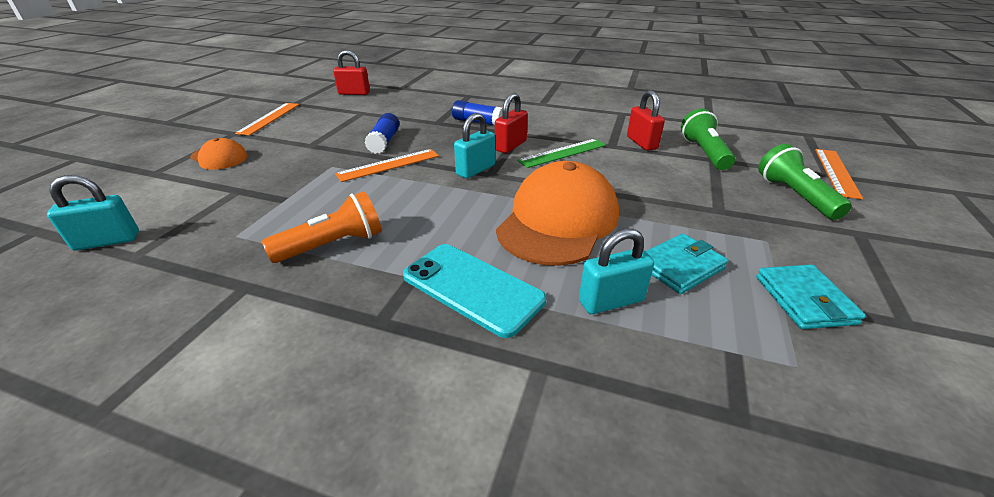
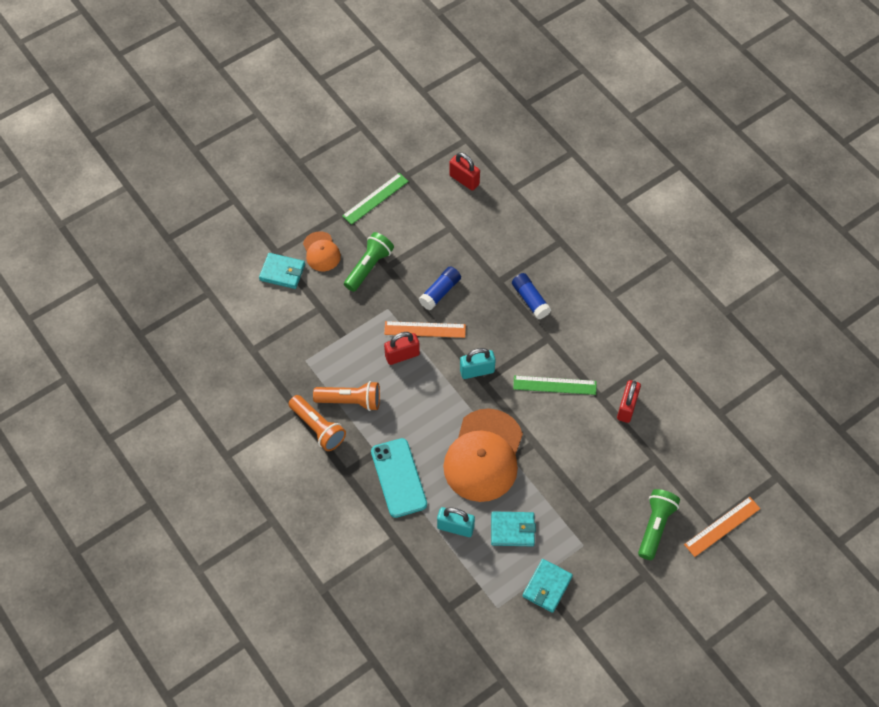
camera: 35 degrees right, 25 degrees up
turquoise padlock [47,175,139,251] -> none
orange ruler [235,103,300,136] -> green ruler [342,173,409,225]
red padlock [495,93,528,153] -> red padlock moved to [384,332,420,365]
orange cap [496,161,619,266] -> orange cap turned 135 degrees clockwise [443,408,523,502]
green flashlight [681,109,735,170] -> green flashlight moved to [344,232,394,292]
none -> turquoise wallet [259,253,305,289]
none -> orange flashlight [289,395,346,451]

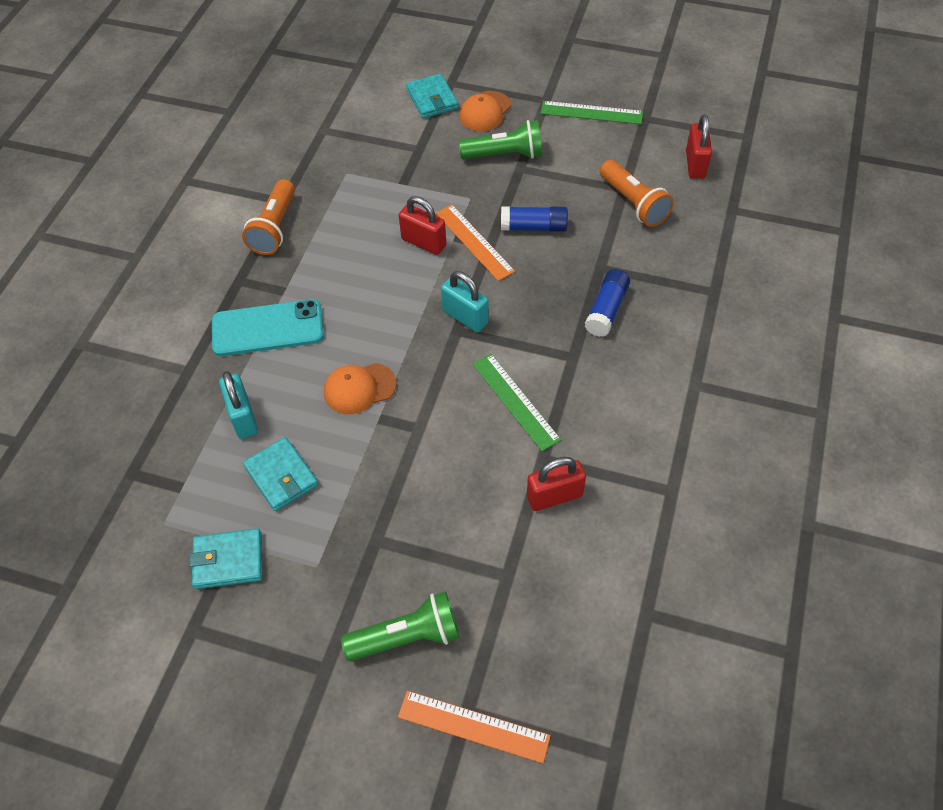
camera: 55 degrees right, 5 degrees down
orange flashlight [313,381,380,411] -> orange flashlight moved to [600,160,674,227]
turquoise phone [371,438,427,518] -> turquoise phone turned 45 degrees clockwise [212,299,324,356]
orange cap [443,408,523,502] -> orange cap [324,363,397,414], size x0.51

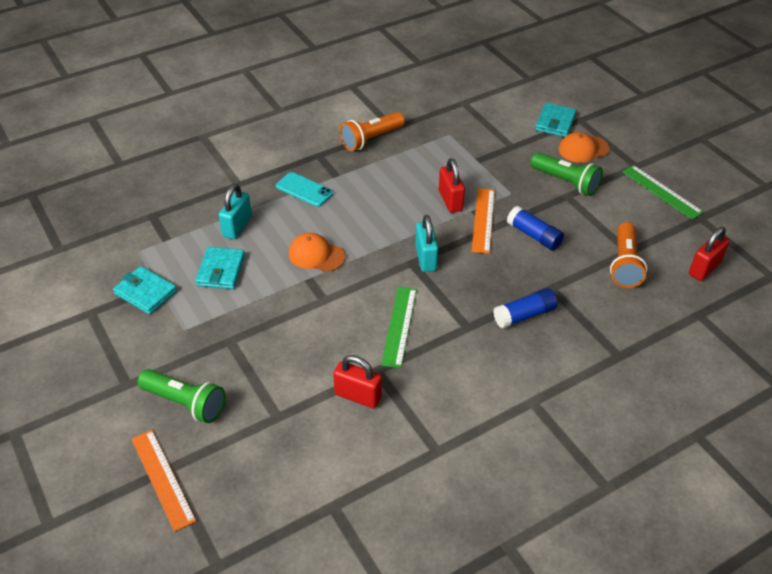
camera: 40 degrees right, 10 degrees down
turquoise phone [212,299,324,356] -> turquoise phone [276,172,333,207], size x0.66

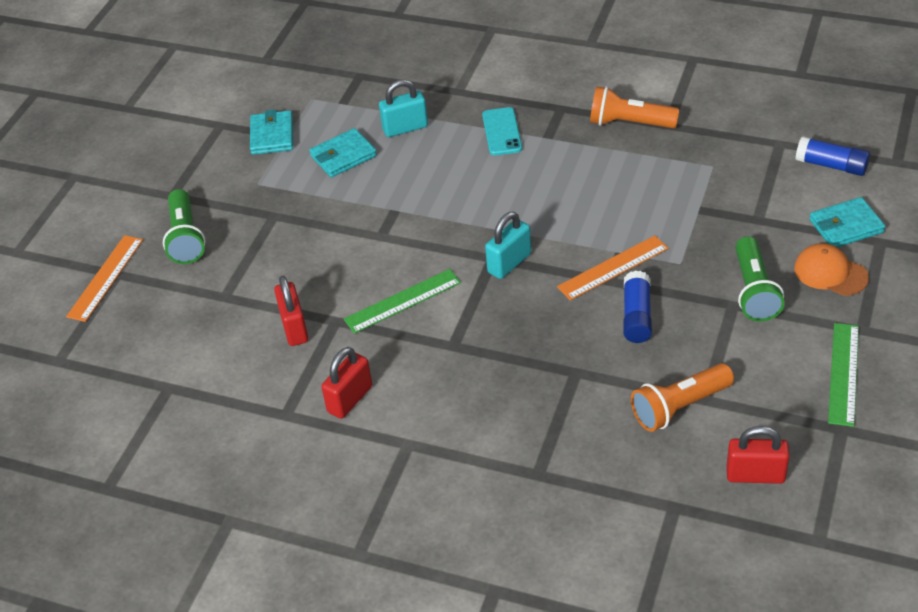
camera: 55 degrees right, 0 degrees up
orange cap [289,233,345,272] -> none
red padlock [439,158,465,213] -> red padlock moved to [321,347,372,419]
blue glue stick [493,288,558,328] -> blue glue stick moved to [795,136,870,176]

